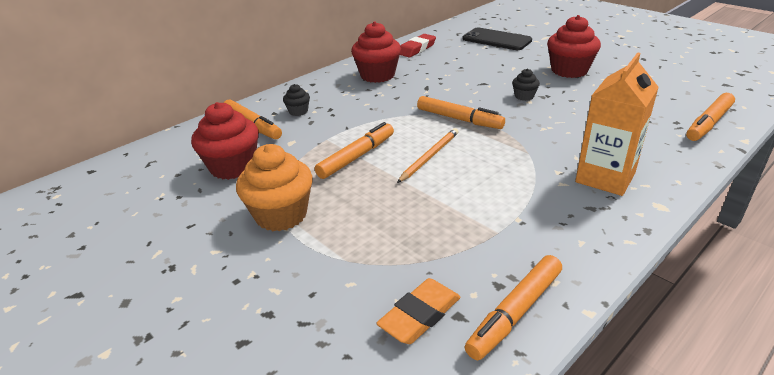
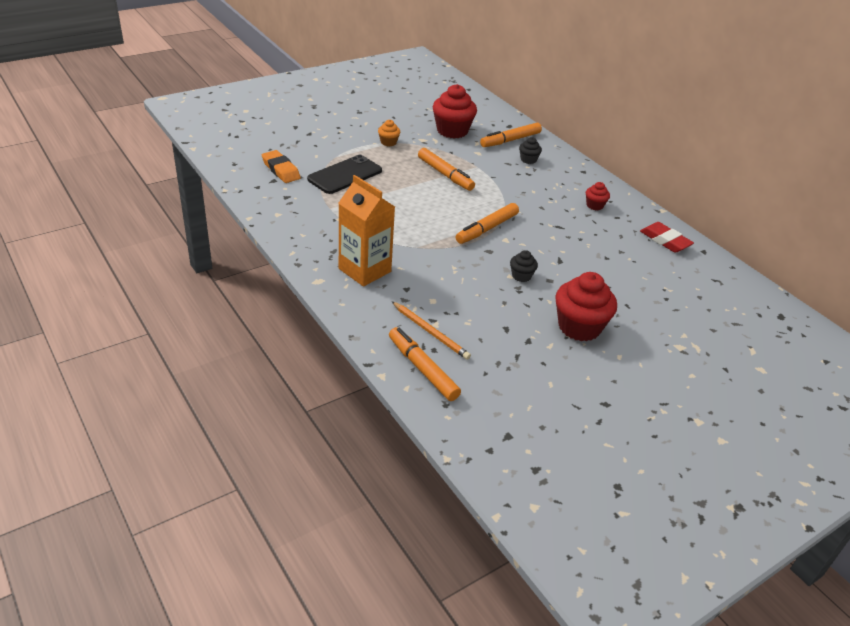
camera: 95 degrees right, 5 degrees up
orange cupcake [236,144,313,231] -> orange cupcake [378,120,400,146], size x0.49
red cupcake [351,21,401,83] -> red cupcake [586,182,610,210], size x0.49
orange pencil [397,128,459,183] -> orange pencil moved to [392,302,471,360]
black phone [462,27,532,50] -> black phone moved to [307,155,382,194]
orange marker [465,255,562,360] -> none

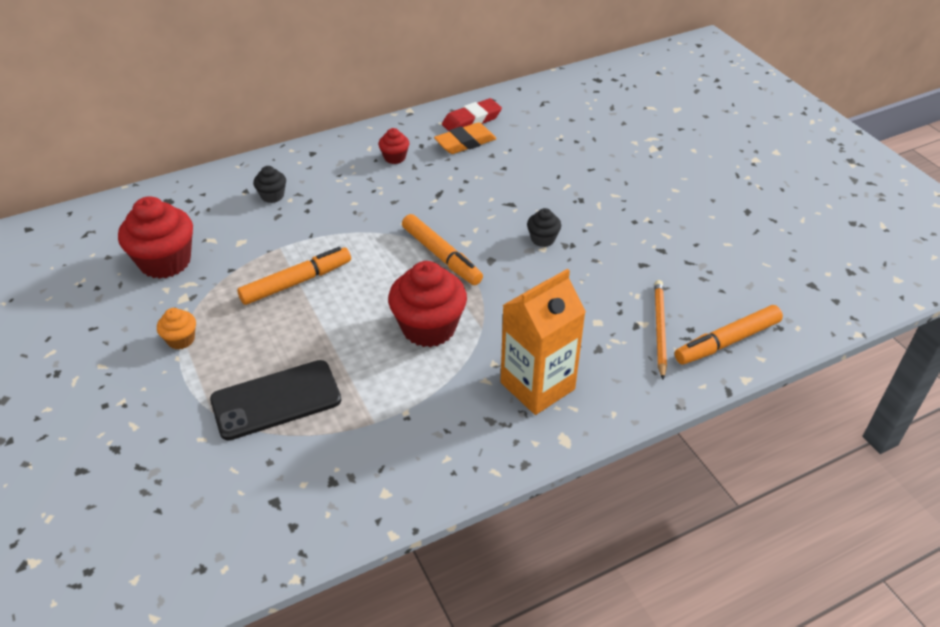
camera: 80 degrees left, 5 degrees up
orange eraser [262,150,301,183] -> orange eraser moved to [434,122,497,154]
black phone [307,155,382,194] -> black phone turned 75 degrees counterclockwise [210,360,341,440]
orange pencil [392,302,471,360] -> orange pencil turned 45 degrees counterclockwise [654,280,667,380]
orange marker [480,122,542,147] -> none
red cupcake [555,272,617,341] -> red cupcake moved to [388,261,467,347]

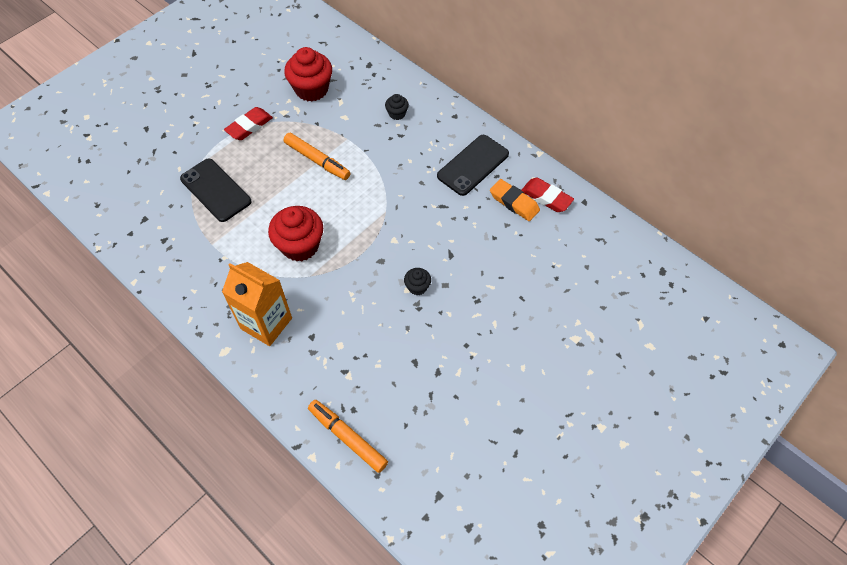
camera: 70 degrees right, 15 degrees up
orange cupcake [157,308,196,349] -> red eraser [224,107,273,140]
red cupcake [378,128,409,164] -> black phone [437,135,509,196]
orange marker [402,214,483,285] -> none
orange pencil [654,280,667,380] -> none

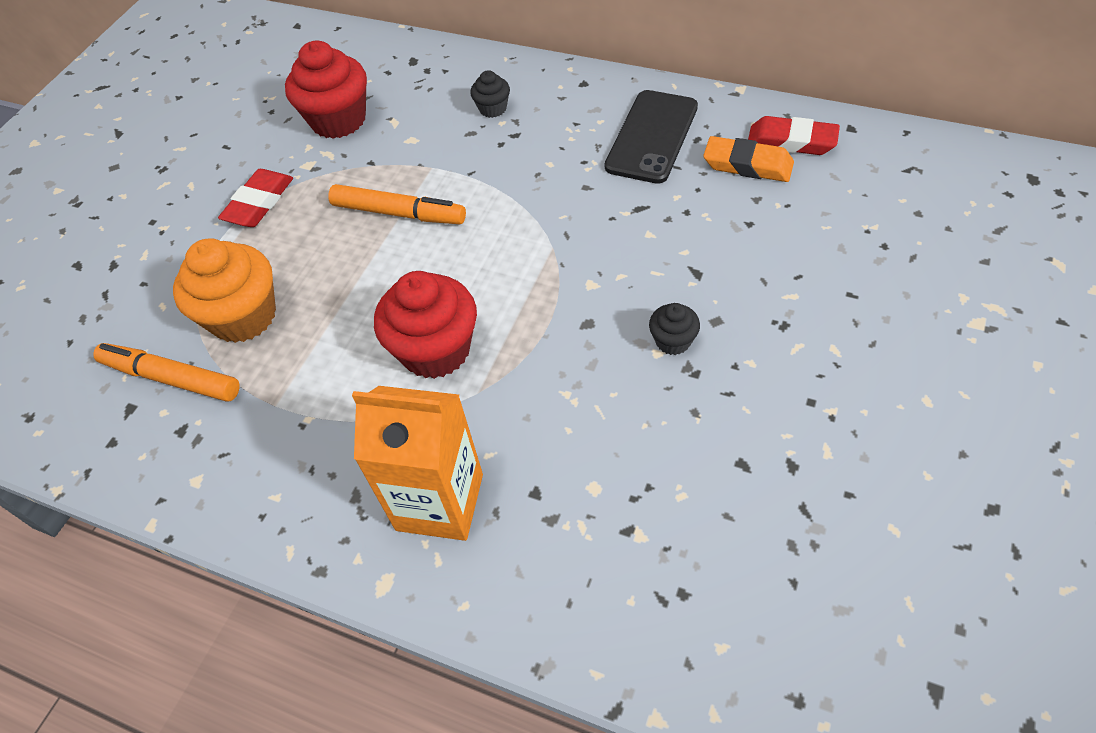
camera: 15 degrees left, 5 degrees down
black phone [180,159,251,222] -> orange cupcake [173,238,276,343]
orange marker [308,400,388,473] -> orange marker moved to [93,343,240,401]

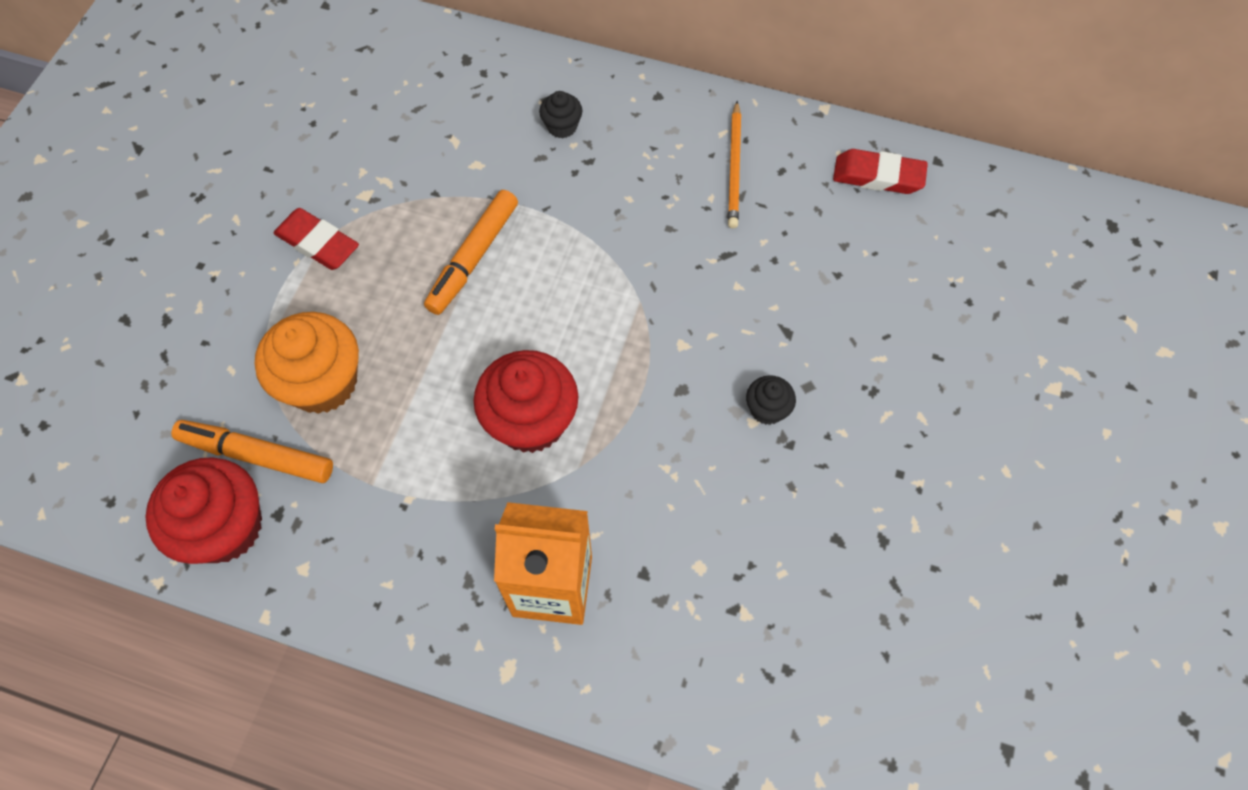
camera: 10 degrees left, 10 degrees up
red eraser [218,169,293,227] -> red eraser turned 75 degrees counterclockwise [273,208,359,270]
red cupcake [285,41,367,139] -> red cupcake moved to [145,457,262,564]
orange marker [328,184,466,224] -> orange marker turned 105 degrees clockwise [424,190,518,315]
black phone [605,90,698,184] -> orange pencil [728,101,741,228]
orange eraser [703,136,794,182] -> none

